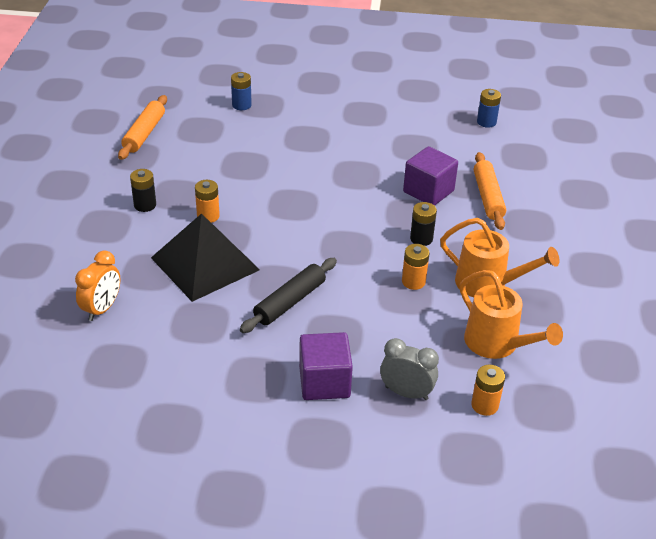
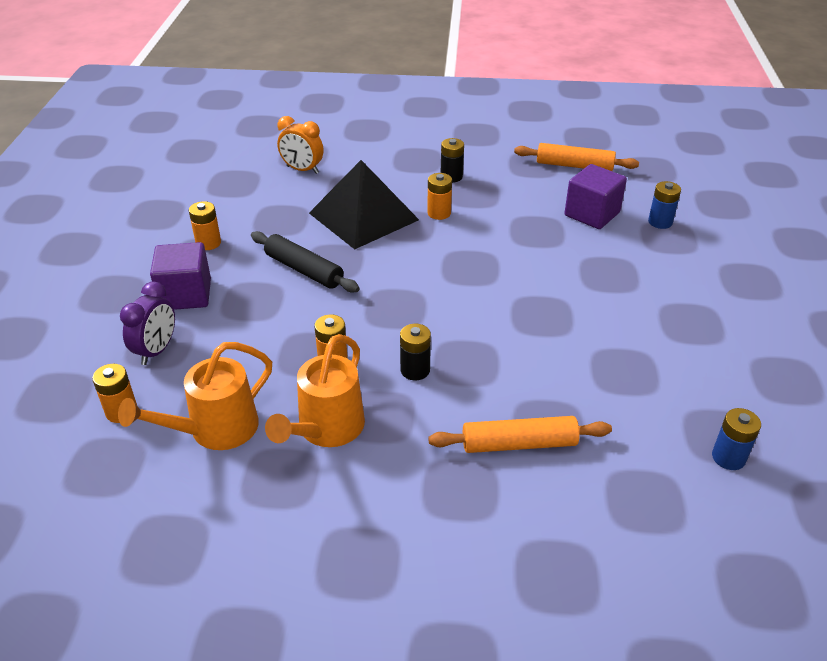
camera: 90 degrees right, 0 degrees up
grey clock [380,338,439,400] -> purple clock [120,282,175,365]
purple cube [403,146,458,206] -> purple cube moved to [564,164,627,229]
none -> orange battery [189,201,221,250]

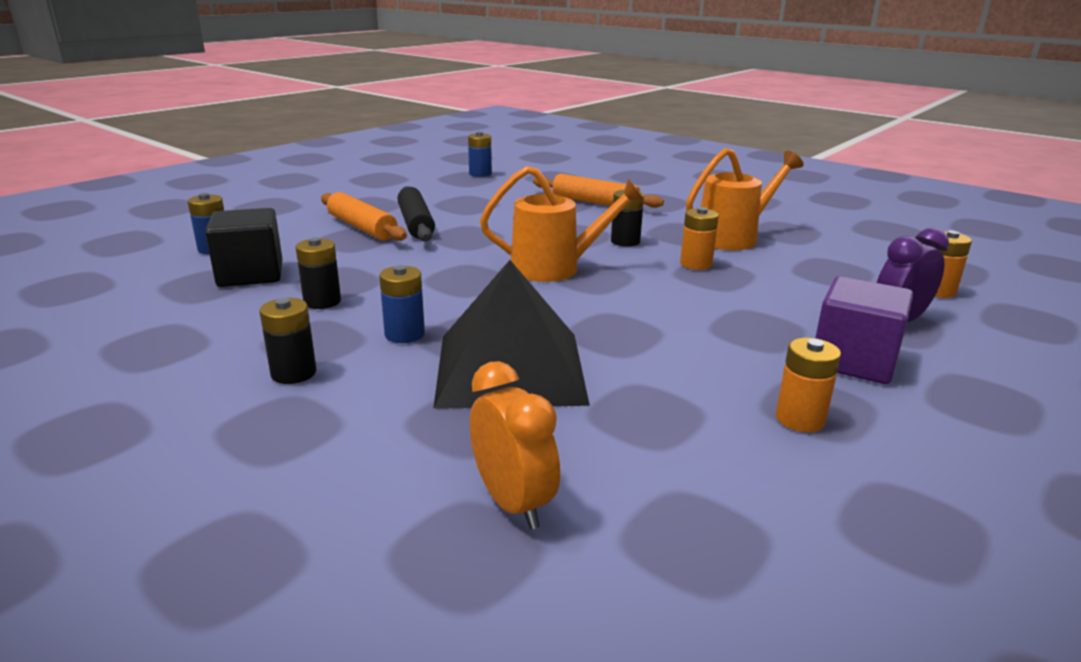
camera: 145 degrees left, 15 degrees down
orange watering can [118,342,272,450] -> orange watering can moved to [480,166,645,282]
black rolling pin [251,231,360,293] -> black rolling pin moved to [397,186,435,242]
orange battery [427,173,452,220] -> blue battery [379,265,425,343]
orange rolling pin [514,143,639,171] -> orange rolling pin moved to [321,192,407,241]
purple cube [564,164,627,229] -> black cube [205,208,282,287]
none -> black battery [296,237,341,309]

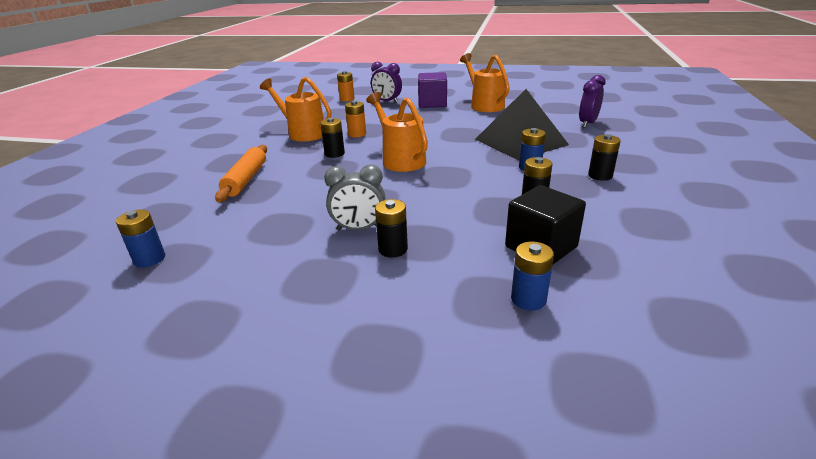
camera: 115 degrees left, 5 degrees up
orange rolling pin [321,192,407,241] -> black battery [375,199,408,258]
black rolling pin [397,186,435,242] -> grey clock [324,164,385,231]
orange clock [470,361,560,529] -> purple clock [579,75,606,128]
orange battery [776,338,841,432] -> orange watering can [460,53,510,112]

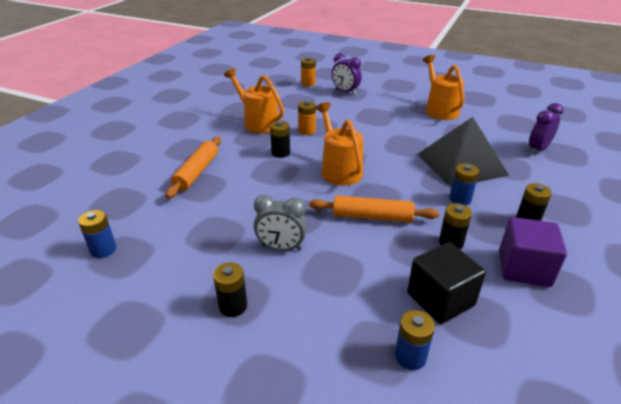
camera: 10 degrees right, 5 degrees up
black battery [375,199,408,258] -> black battery moved to [213,262,247,317]
purple cube [418,72,447,108] -> purple cube moved to [499,217,567,287]
none -> orange rolling pin [309,195,439,223]

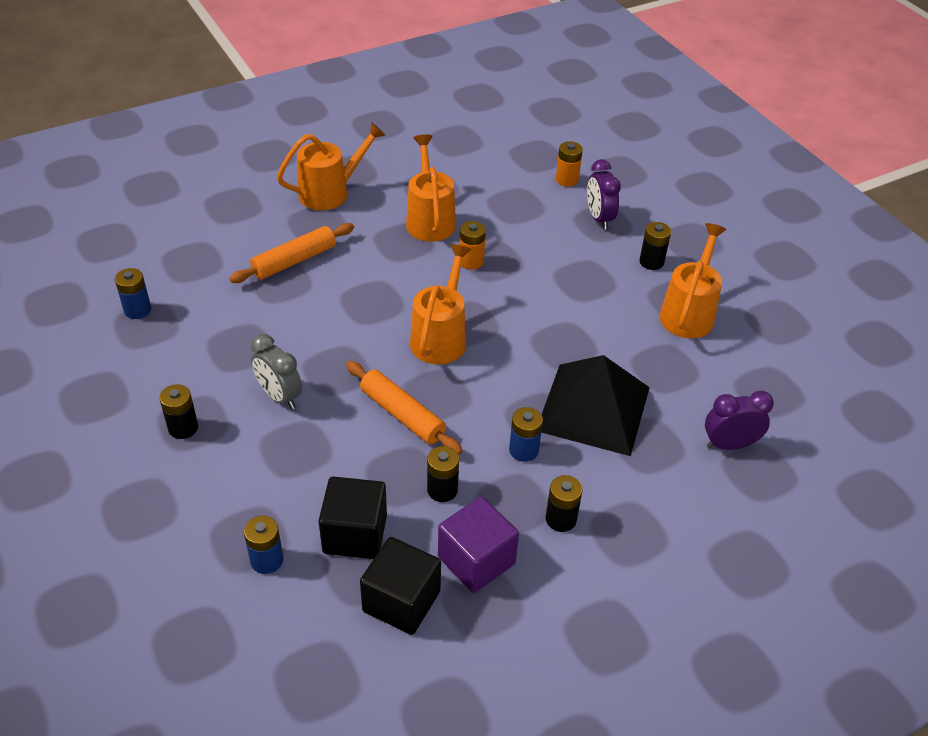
camera: 35 degrees right, 10 degrees up
black battery [270,121,290,158] -> black battery moved to [639,222,671,270]
none -> orange watering can [277,122,386,210]
none -> black cube [360,537,441,635]

